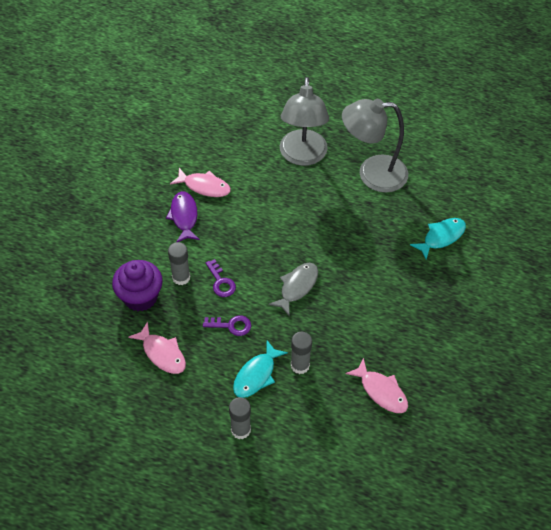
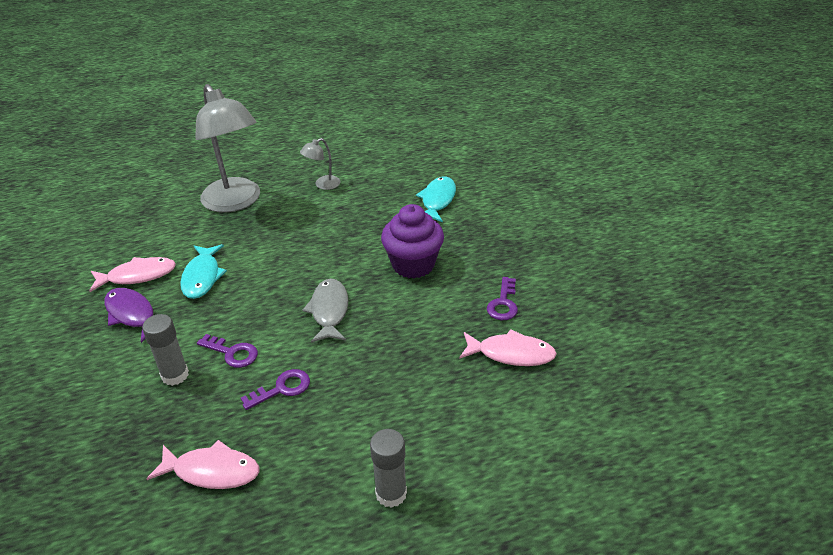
camera: 35 degrees left, 15 degrees down
purple cupcake [112,260,163,311] -> purple cupcake moved to [381,204,444,278]
turquoise fish [233,340,288,398] -> turquoise fish moved to [180,244,227,299]
grey glue stick [291,332,312,374] -> none
grey lamp [342,99,408,193] -> grey lamp [300,138,341,190], size x0.43
none -> purple key [487,277,518,320]

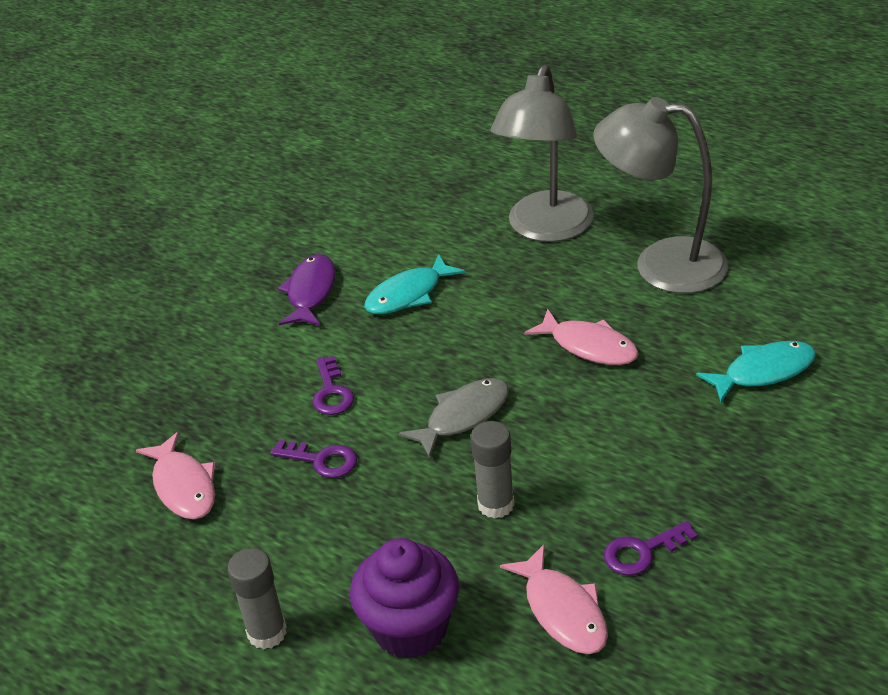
camera: 55 degrees right, 0 degrees up
pink fish [89,257,176,292] -> pink fish moved to [524,309,639,365]
grey glue stick [142,314,189,386] -> grey glue stick moved to [471,421,514,518]
grey lamp [300,138,341,190] -> grey lamp [593,97,729,293], size x2.31
purple cupcake [381,204,444,278] -> purple cupcake moved to [350,538,459,659]

